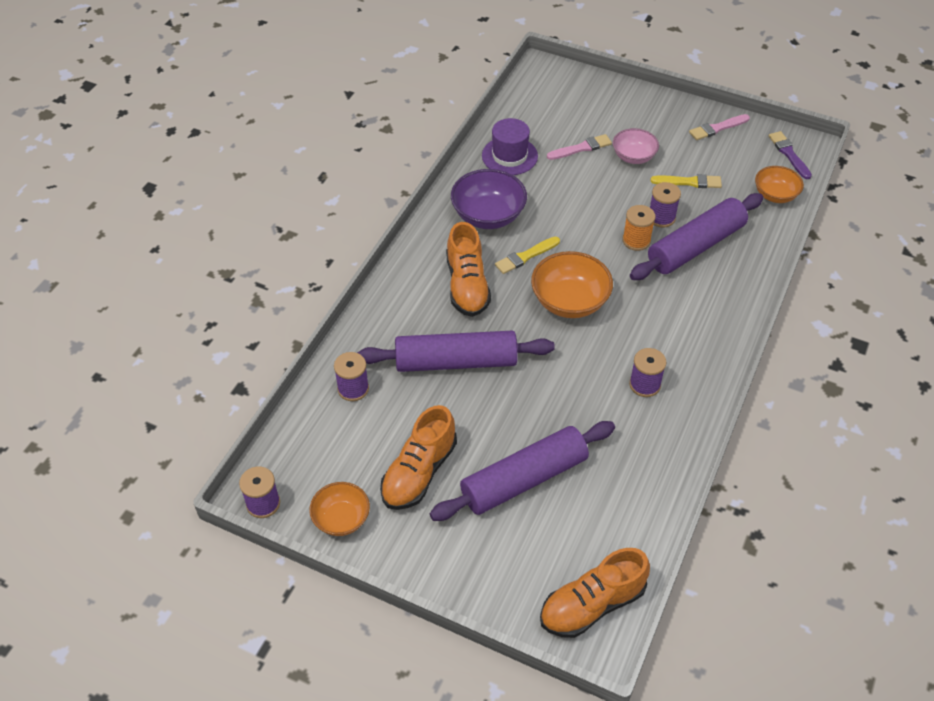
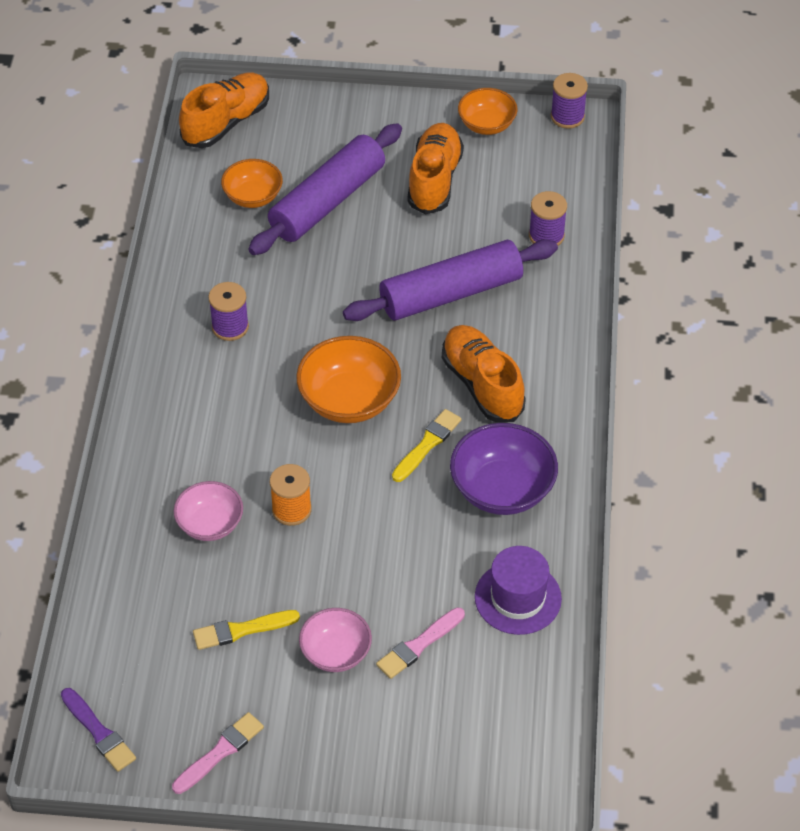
camera: 160 degrees right, 0 degrees up
purple rolling pin [630,193,764,280] -> pink bowl [174,481,243,541]
purple spool [650,182,681,228] -> none
orange bowl [755,166,804,203] -> orange bowl moved to [221,159,283,208]

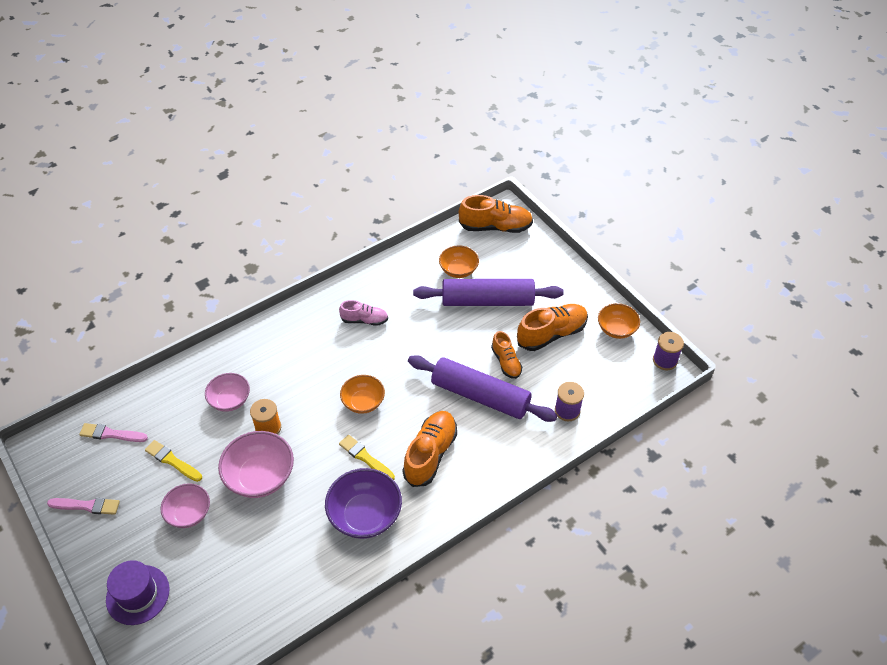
camera: 50 degrees right, 0 degrees up
purple brush [61,688,136,772] -> none
purple spool [208,282,249,341] -> pink shoe [339,300,388,326]
orange bowl [296,336,401,423] -> orange bowl [340,375,385,414], size x0.64
pink brush [376,607,465,679] -> pink brush moved to [79,423,148,442]
yellow brush [392,409,461,482] -> yellow brush turned 135 degrees counterclockwise [339,435,395,480]
purple hat [475,546,562,635] -> purple hat moved to [106,560,169,625]
none -> pink bowl [218,431,294,498]
none -> orange shoe [491,331,522,379]

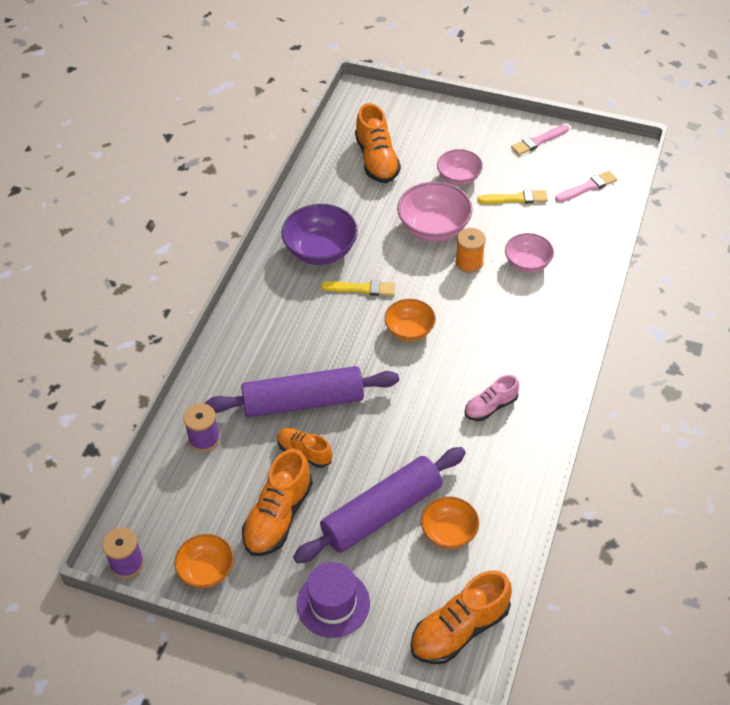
camera: 145 degrees right, 0 degrees up
purple hat [106,560,169,625] -> purple hat moved to [297,562,370,638]
orange shoe [403,411,457,487] -> orange shoe moved to [355,103,401,183]

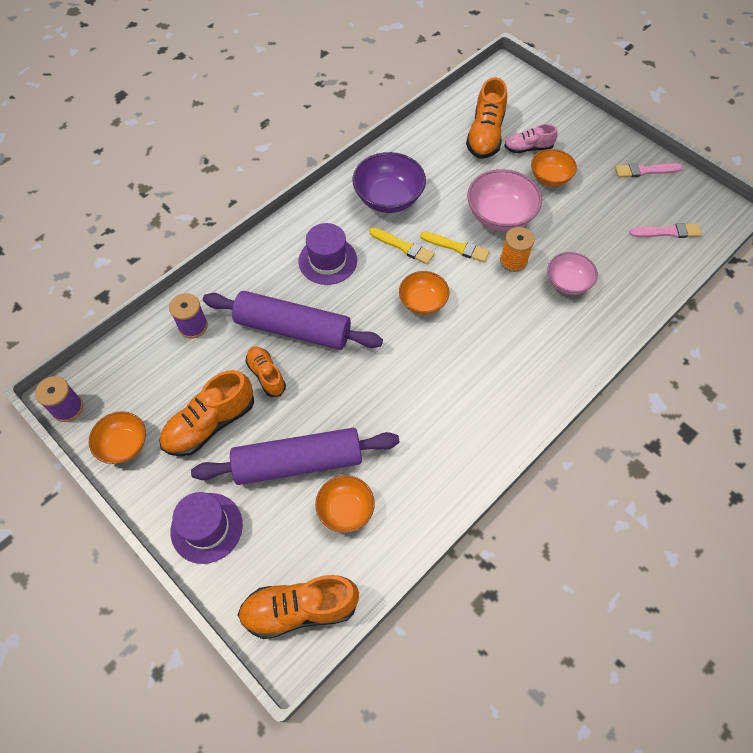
camera: 25 degrees right, 10 degrees up
pink bowl [437,149,483,185] -> orange bowl [531,149,577,187]
pink shoe [464,375,519,421] -> pink shoe moved to [504,124,558,153]
yellow brush [477,190,548,204] -> yellow brush moved to [420,231,490,262]
none -> purple hat [299,223,357,285]

